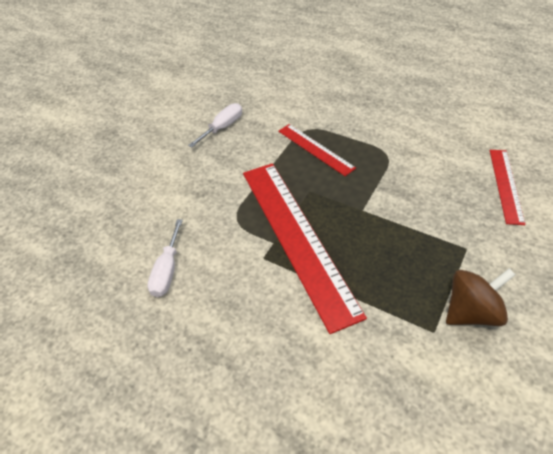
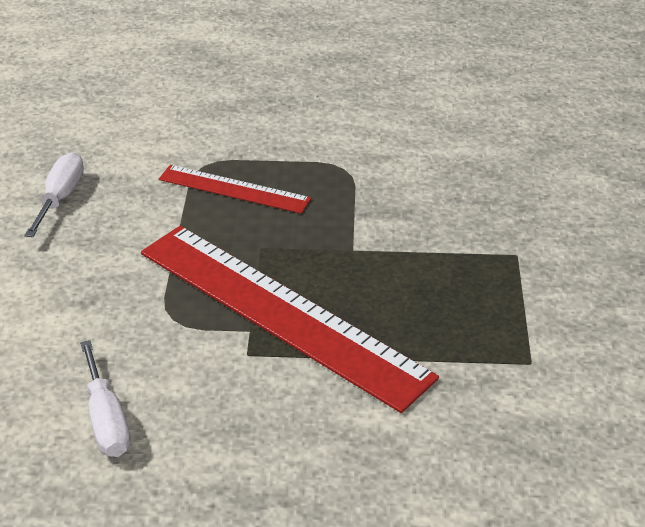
camera: 30 degrees left, 10 degrees down
brown spinning top [446,268,516,326] -> none
red ruler [490,150,526,225] -> none

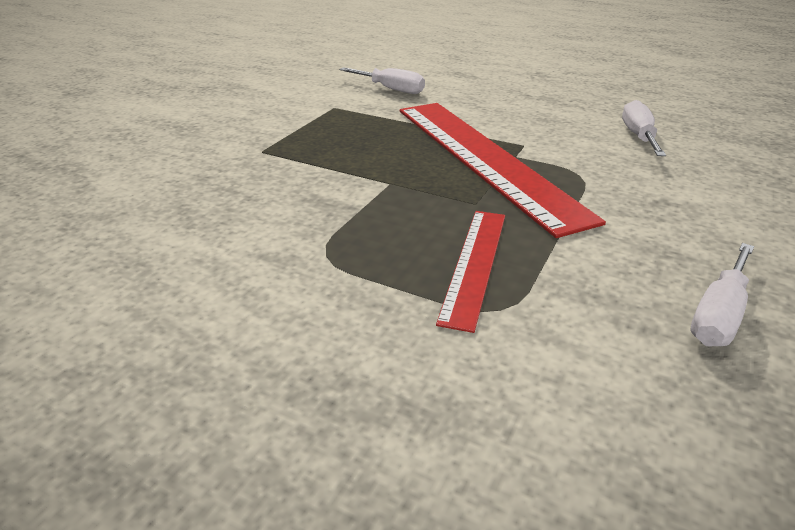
camera: 155 degrees left, 5 degrees down
red ruler [159,165,311,214] -> red ruler turned 60 degrees clockwise [436,211,505,333]
none -> white screwdriver [339,67,425,94]

